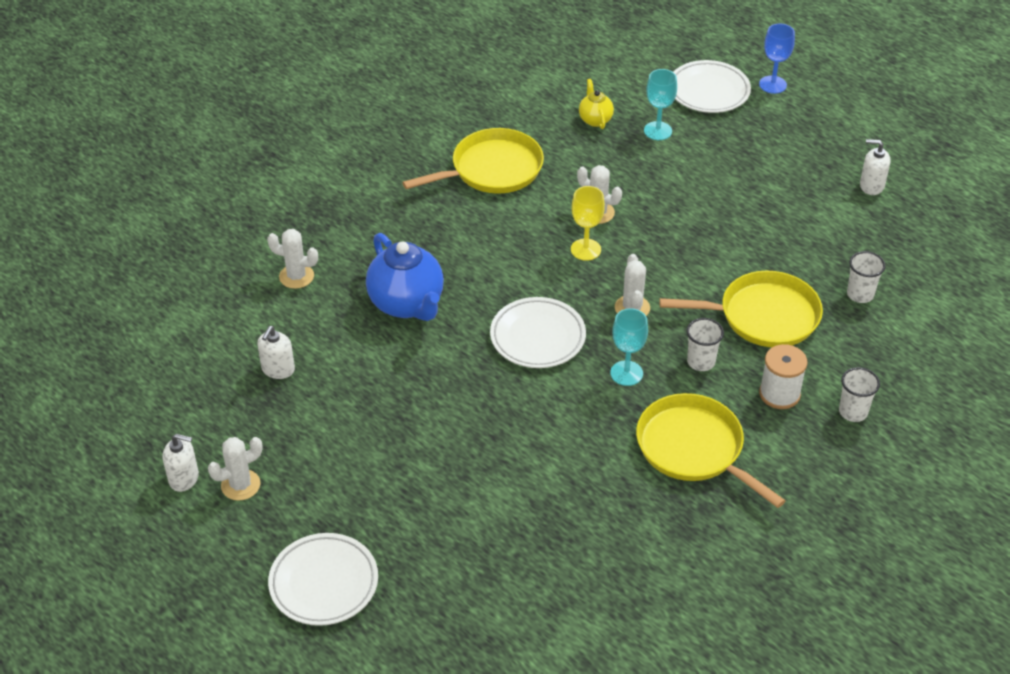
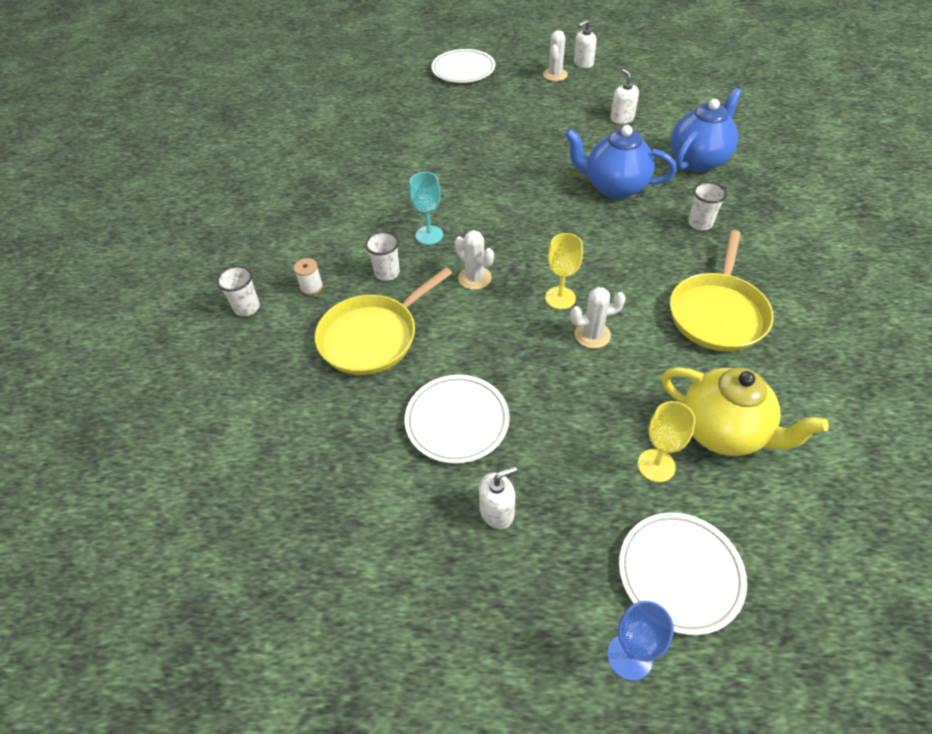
camera: 140 degrees right, 5 degrees up
white cactus [267,229,318,289] -> blue teapot [671,88,742,172]
white plate [490,297,586,368] -> white plate moved to [405,375,510,464]
yellow teapot [579,79,614,129] -> yellow teapot [662,367,829,456], size x1.97
yellow pan [636,393,786,508] -> none
turquoise goblet [644,69,677,140] -> yellow goblet [638,401,696,482]
white spool [759,344,808,409] -> white spool [294,258,323,295], size x0.63
white cup [847,251,886,303] -> white cup moved to [688,182,727,230]
white soap dispenser [860,139,890,195] -> white soap dispenser moved to [479,466,517,529]

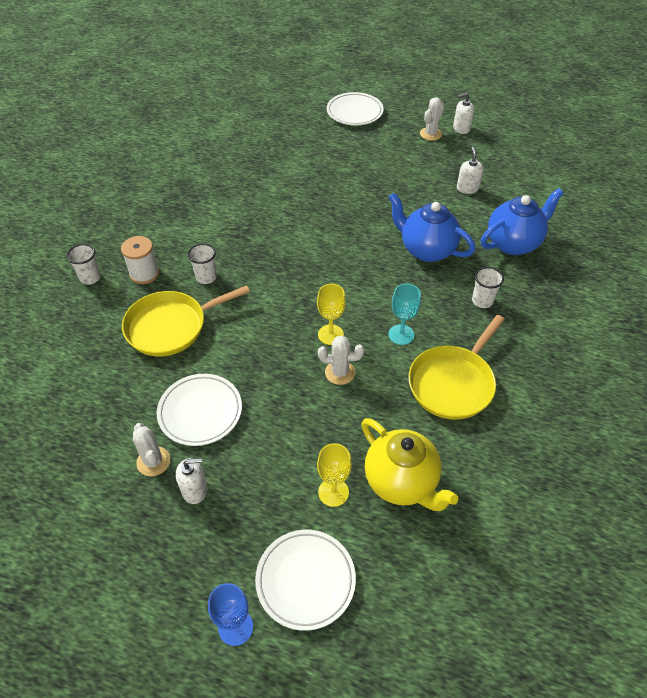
camera: 15 degrees right, 0 degrees up
white spool [294,258,323,295] -> white spool [121,236,160,284], size x1.60
turquoise goblet [409,172,443,245] -> turquoise goblet moved to [388,284,421,345]
white cactus [455,230,494,290] -> white cactus moved to [133,423,170,476]

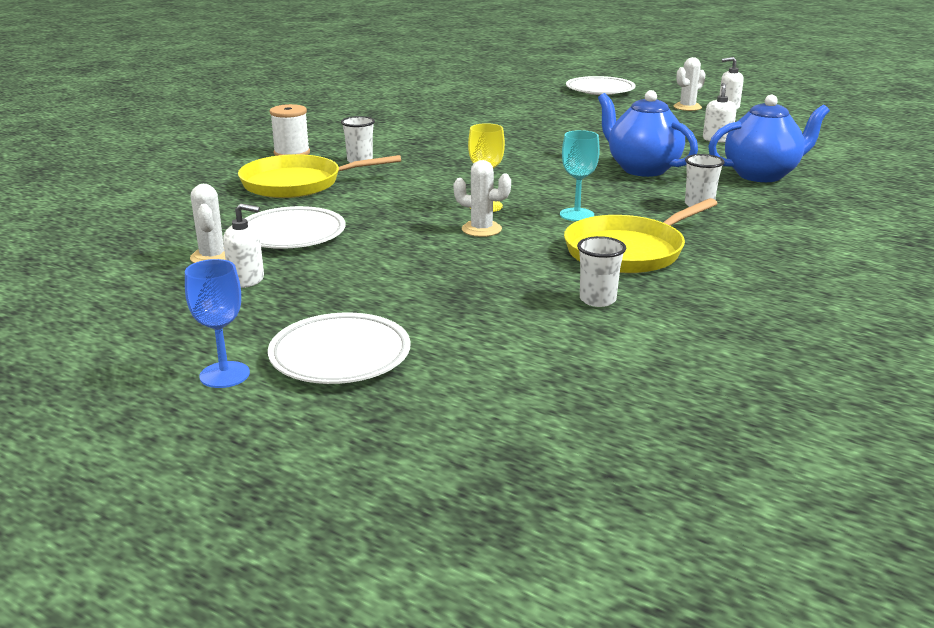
camera: 15 degrees right, 25 degrees down
white cup [67,244,101,285] -> white cup moved to [577,236,626,307]
yellow goblet [317,443,352,507] -> none
yellow teapot [361,418,458,511] -> none

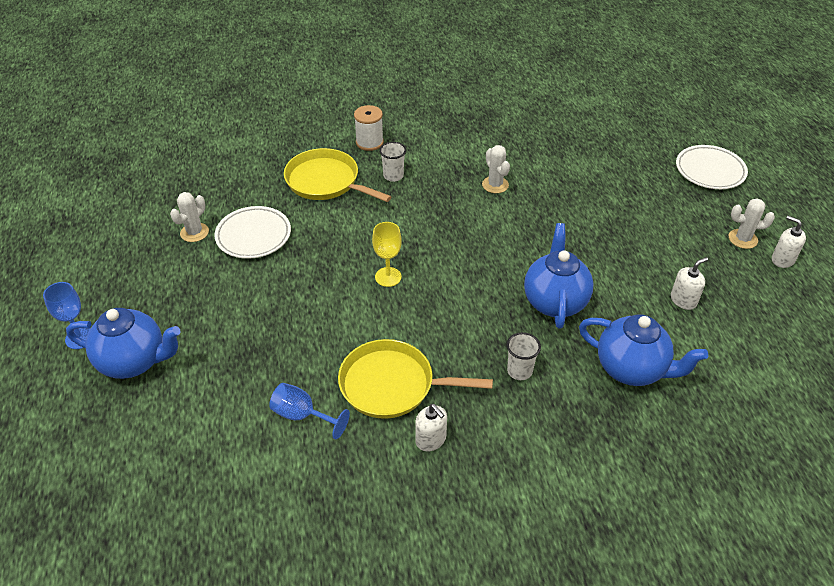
camera: 45 degrees right, 20 degrees up
white soap dispenser [223,203,264,288] -> white soap dispenser moved to [415,404,447,451]
white plate [268,312,410,384] -> blue teapot [66,308,181,379]
white cactus [454,160,511,237] -> white cactus moved to [482,145,510,193]
turquoise goblet [560,130,600,221] -> none
white cup [577,236,626,307] -> blue goblet [269,383,350,440]

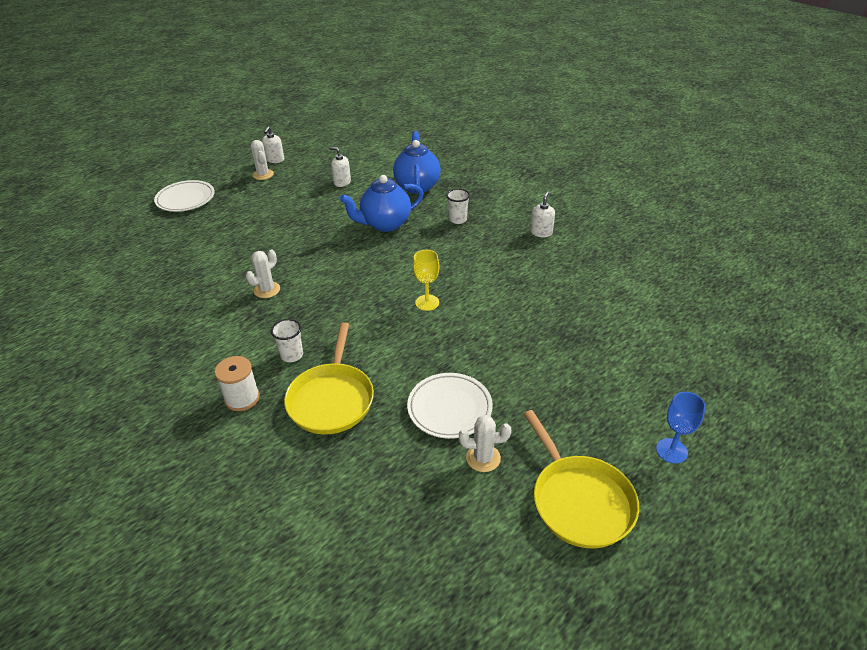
camera: 120 degrees left, 5 degrees down
blue teapot [66,308,181,379] -> none
blue goblet [269,383,350,440] -> none
yellow pan [338,339,493,419] -> yellow pan moved to [524,410,639,548]

